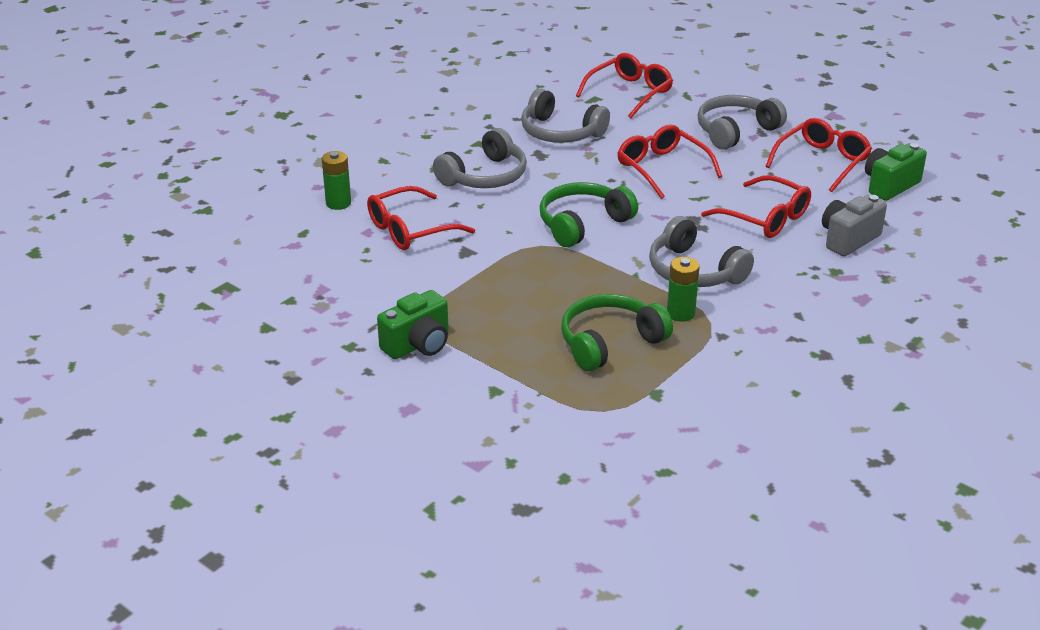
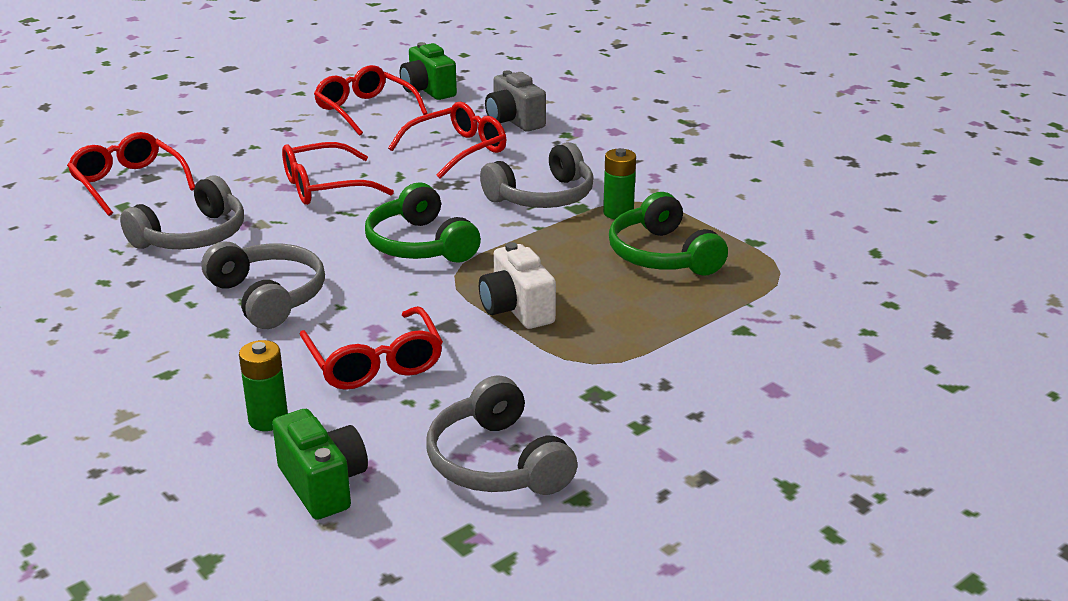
camera: 80 degrees left, 5 degrees down
green camera [377,290,449,359] -> green camera moved to [272,409,368,520]
grey headphones [698,95,787,150] -> grey headphones moved to [427,375,577,495]
none -> white camera [479,242,556,329]

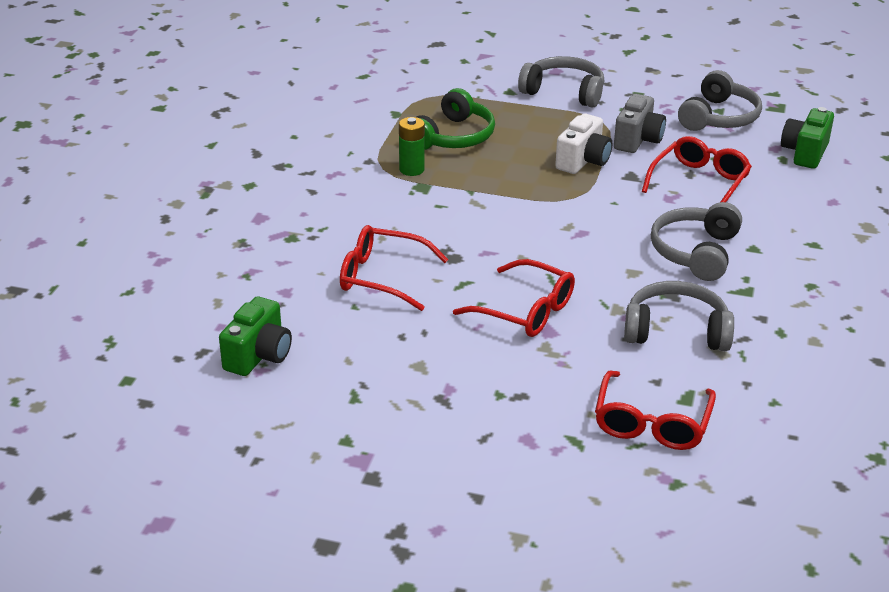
camera: 125 degrees left, 5 degrees up
green battery [239,340,288,431] -> none
red glasses [314,65,428,136] -> none
green headphones [365,183,481,263] -> none
grey headphones [480,142,593,208] -> grey headphones moved to [518,56,604,108]
grey camera [485,70,546,131] -> grey camera moved to [614,94,666,153]

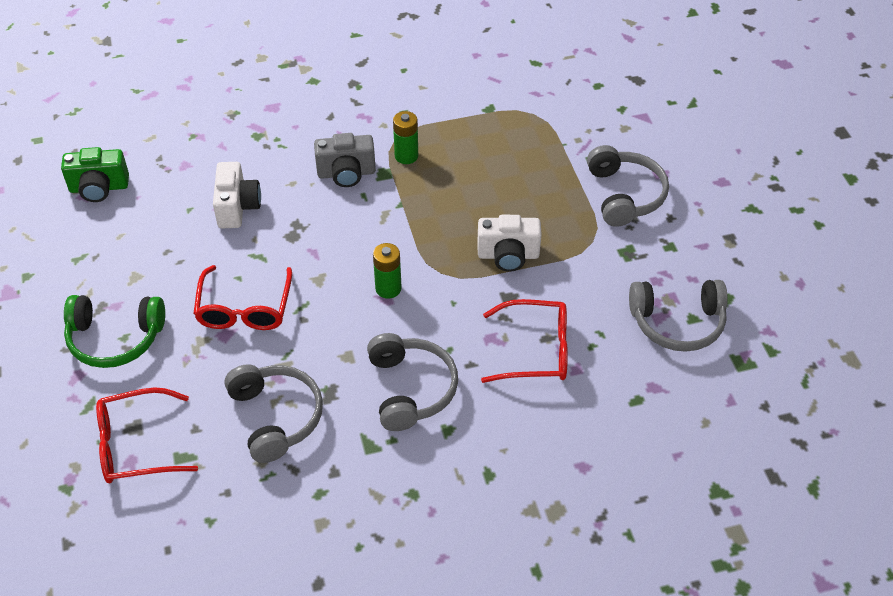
camera: 60 degrees right, 15 degrees up
red glasses [340,225,448,311] -> white camera [213,162,261,228]
green headphones [417,88,495,150] -> green headphones moved to [64,295,165,368]
grey camera [614,94,666,153] -> grey camera moved to [314,133,376,187]
grey headphones [651,202,742,281] -> grey headphones turned 90 degrees clockwise [367,333,458,431]
green camera [781,107,834,169] -> none
none -> green battery [373,243,402,299]

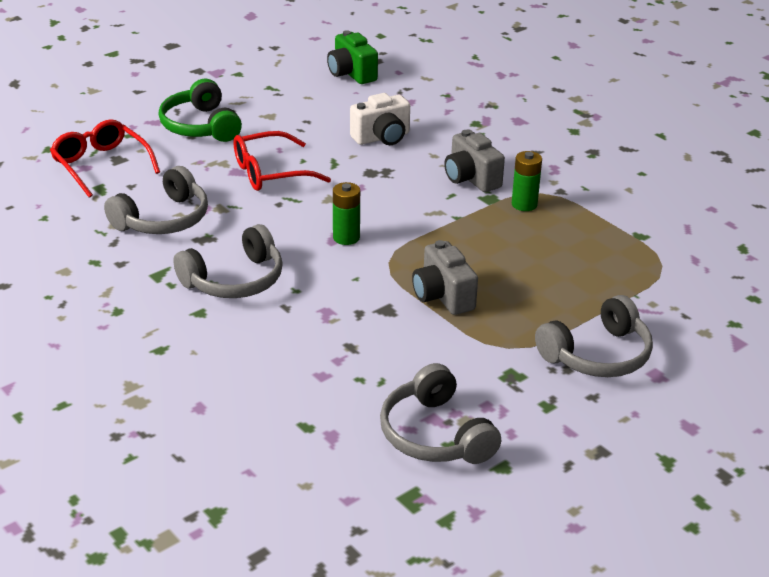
camera: 65 degrees right, 15 degrees down
white camera [477,215,542,272] -> grey camera [412,240,478,315]
red glasses [481,299,568,383] -> none

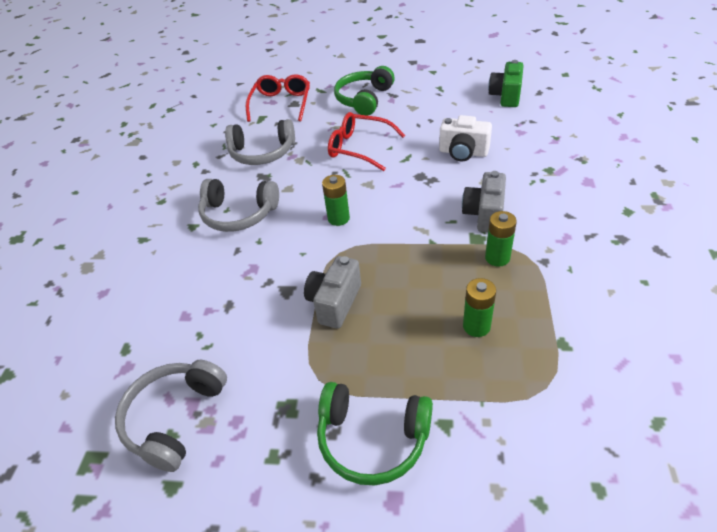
camera: 50 degrees right, 10 degrees up
grey headphones [535,295,653,377] -> green headphones [317,382,433,485]
none -> green battery [463,278,496,337]

